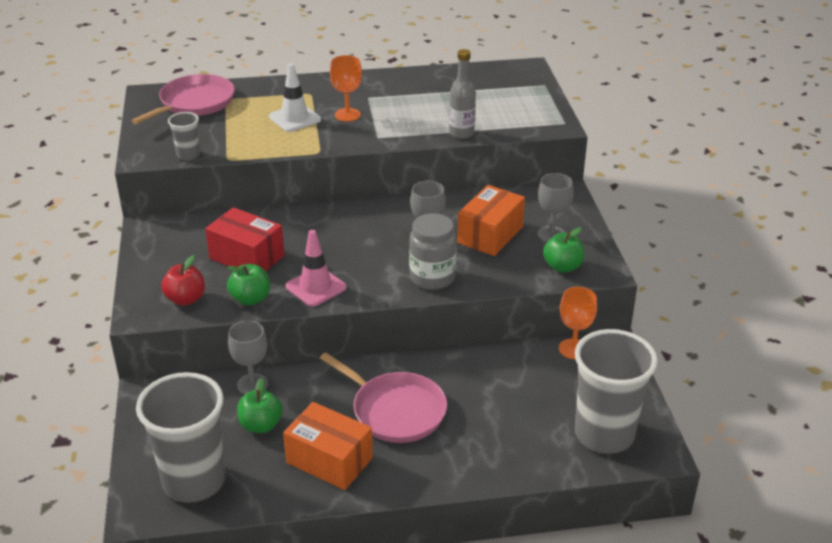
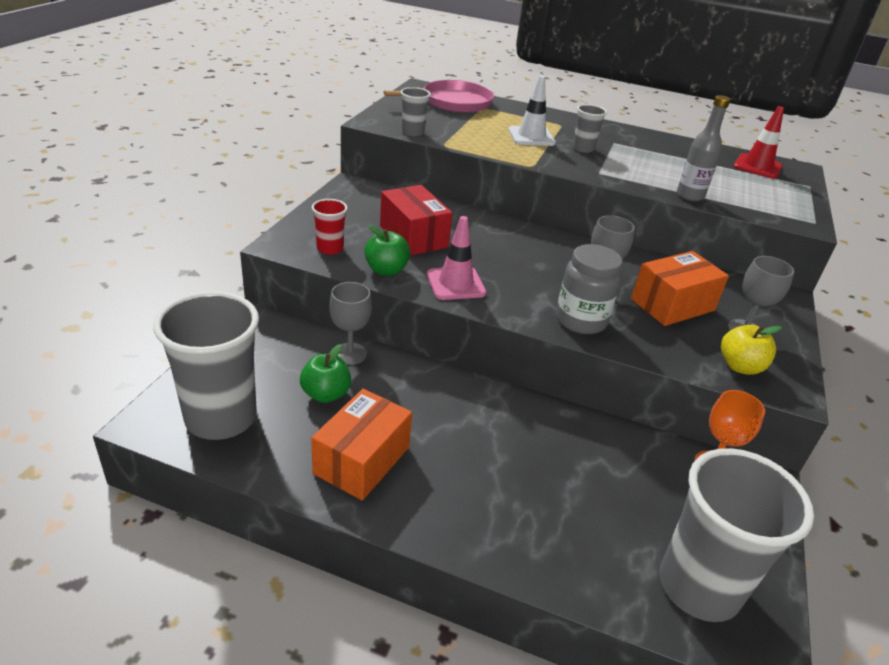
camera: 25 degrees right, 0 degrees up
red apple [161,255,205,306] -> red cup [312,199,348,255]
orange box [283,402,373,490] -> orange box turned 60 degrees clockwise [311,389,412,501]
pink pan [320,352,447,443] -> none
orange goblet [330,55,362,122] -> grey cup [573,104,607,153]
green apple [543,227,584,273] -> yellow apple [721,325,782,375]
none -> red traffic cone [734,106,784,179]

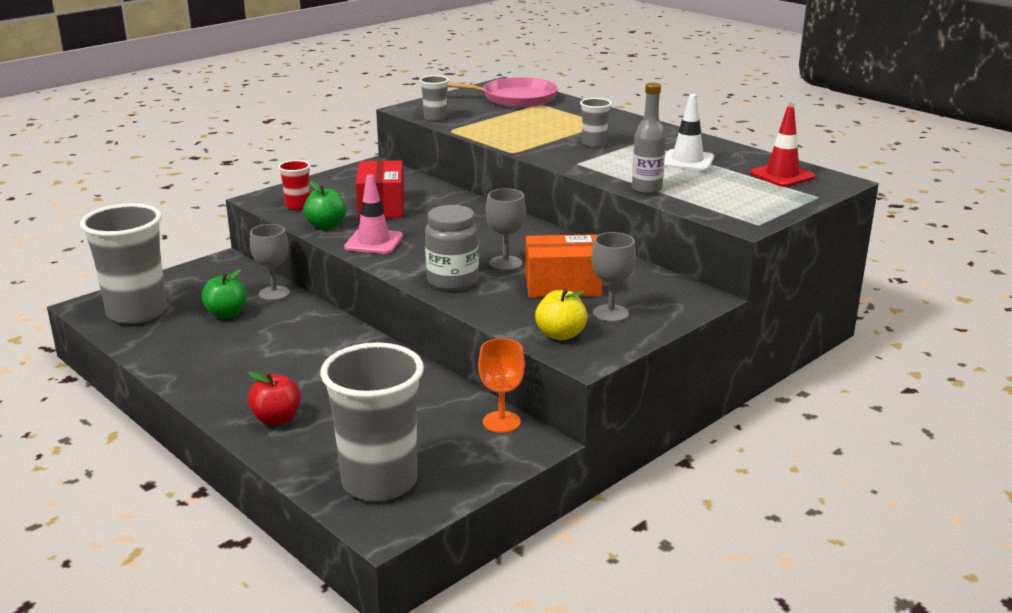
camera: 30 degrees right, 10 degrees down
orange box [311,389,412,501] -> none
white traffic cone [508,76,556,146] -> white traffic cone moved to [664,94,714,171]
none -> red apple [247,371,301,425]

